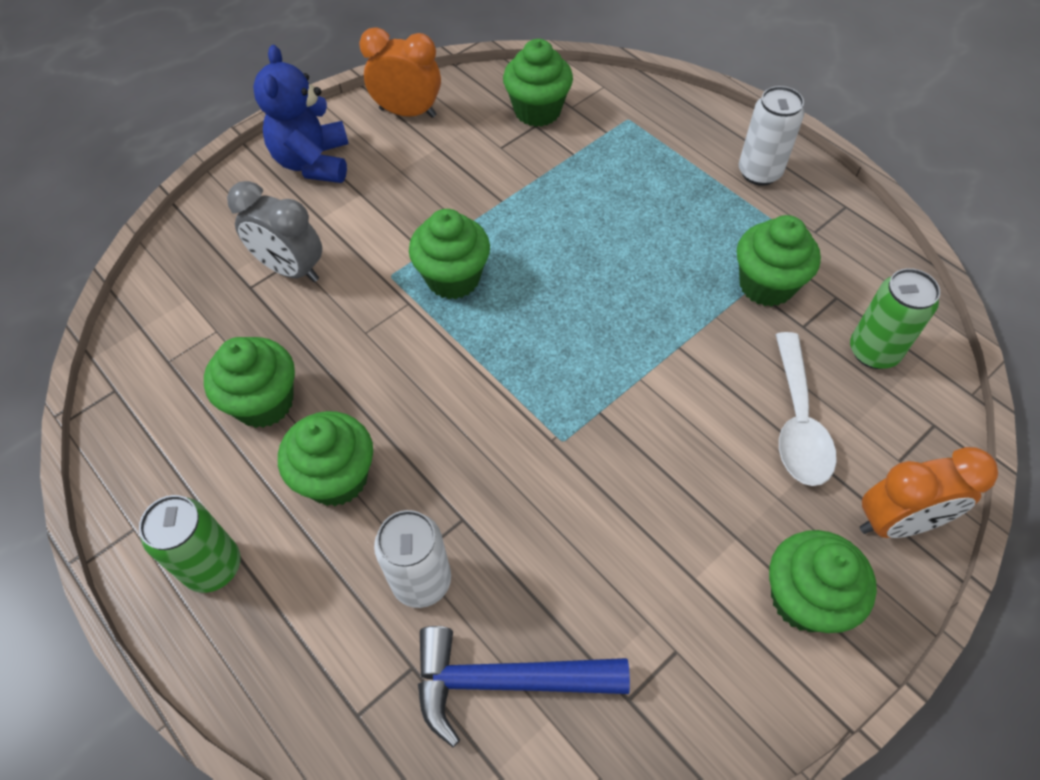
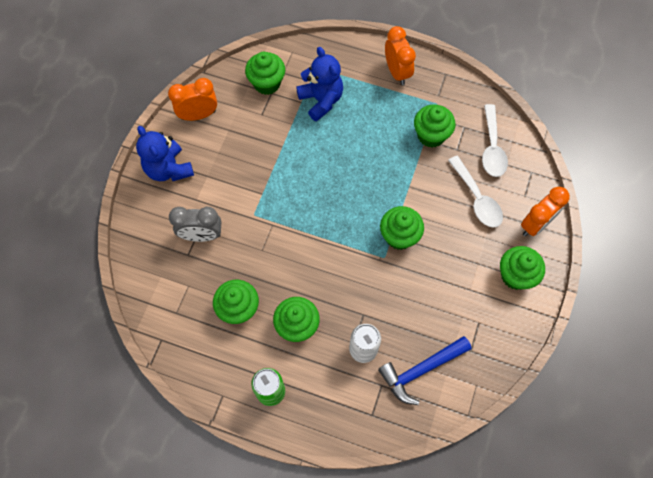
camera: 30 degrees left, 10 degrees up
green cupcake [409,209,490,299] -> green cupcake moved to [380,206,424,250]
white can [739,86,804,186] -> orange clock [385,26,416,85]
green can [850,268,940,369] -> white spoon [482,104,508,177]
none -> blue teddy bear [296,47,343,122]

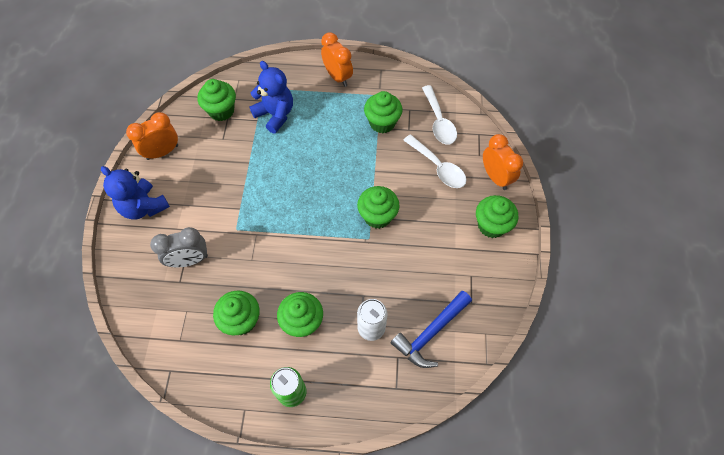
camera: 15 degrees left, 5 degrees down
orange clock [521,187,570,236] -> orange clock turned 60 degrees counterclockwise [483,134,523,190]

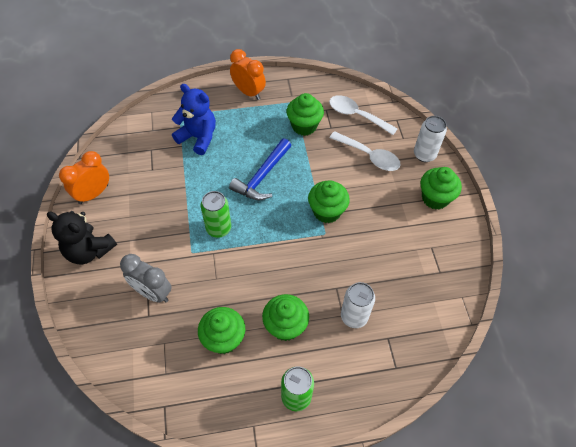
camera: 15 degrees left, 5 degrees down
blue teddy bear [101,166,170,219] -> black teddy bear [47,211,117,265]
grey clock [150,227,208,267] -> grey clock turned 60 degrees clockwise [120,254,172,303]
green cupcake [198,79,236,121] -> none
blue hammer [391,291,472,368] -> blue hammer moved to [229,138,291,200]
white spoon [422,85,457,144] -> white spoon turned 150 degrees clockwise [329,95,398,135]
orange clock [483,134,523,190] -> white can [414,116,447,162]
none -> green can [201,191,231,238]

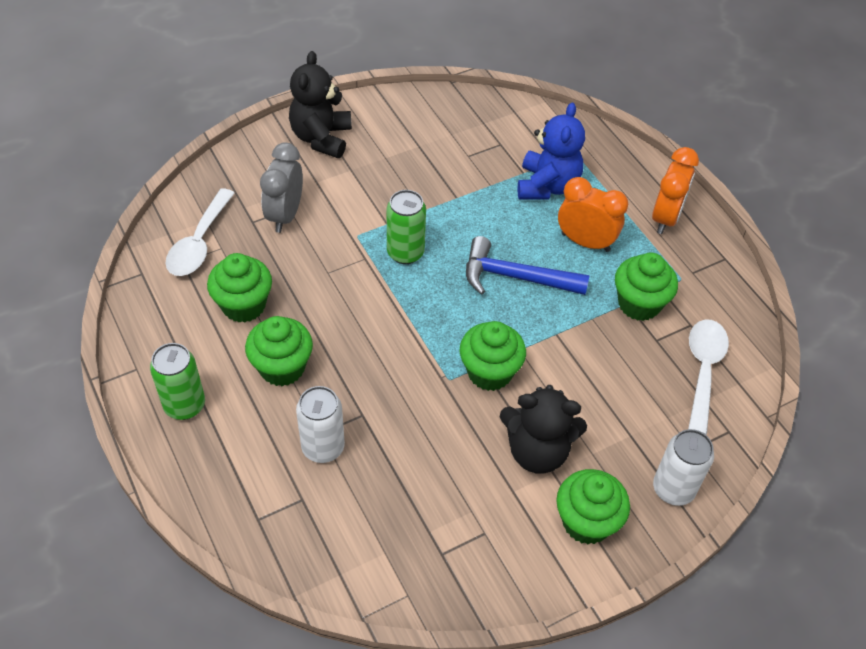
camera: 70 degrees right, 5 degrees down
orange clock [59,151,109,204] -> orange clock moved to [558,177,628,252]
white spoon [330,131,401,171] -> white spoon moved to [165,188,235,276]
none -> black teddy bear [500,385,587,474]

